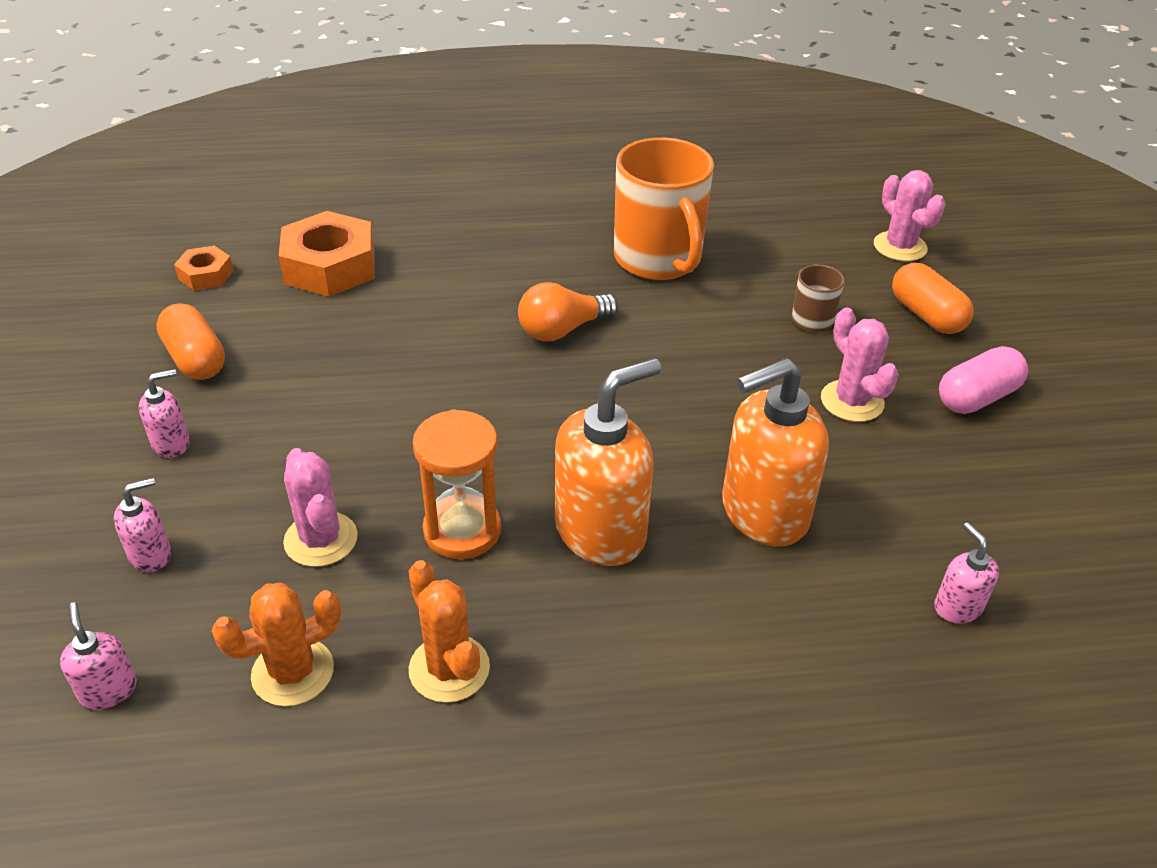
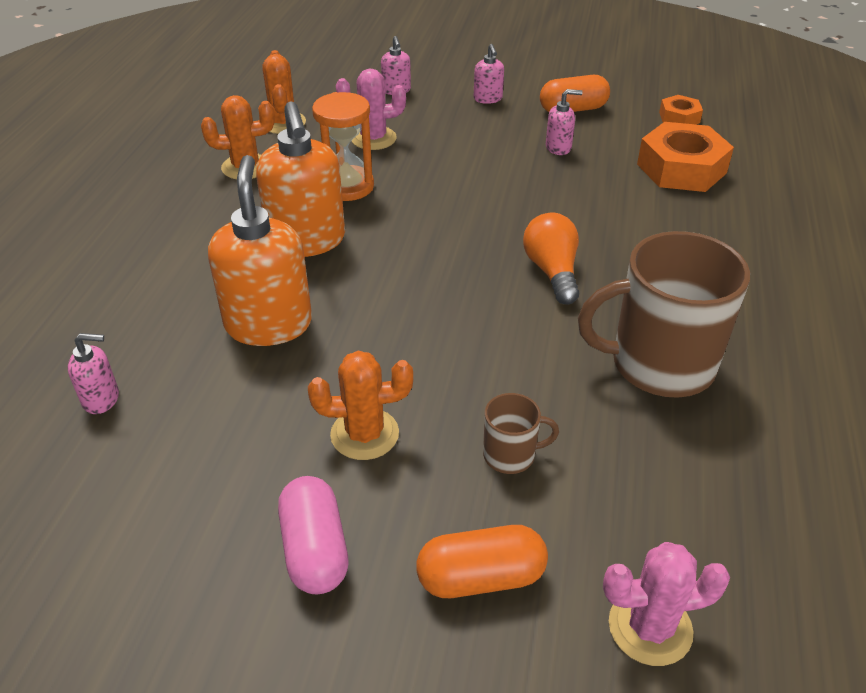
camera: 110 degrees right, 0 degrees up
pink soap dispenser [60,602,137,710] -> pink soap dispenser moved to [546,89,583,155]
orange mug [614,138,714,280] -> brown mug [578,231,750,398]
pink cactus [821,307,899,422] -> orange cactus [308,351,413,460]

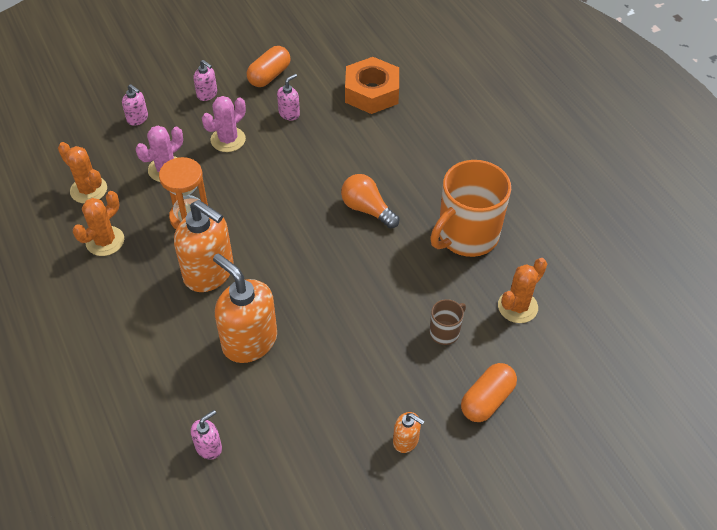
camera: 40 degrees left, 10 degrees up
pink capsule [278,476,348,594] -> orange soap dispenser [393,412,425,453]
orange cactus [308,351,413,460] -> orange cactus moved to [498,258,547,323]
brown mug [578,231,750,398] -> orange mug [430,160,511,257]
pink cactus [603,542,730,666] -> pink cactus moved to [202,96,246,152]
orange nut [659,95,703,124] -> none

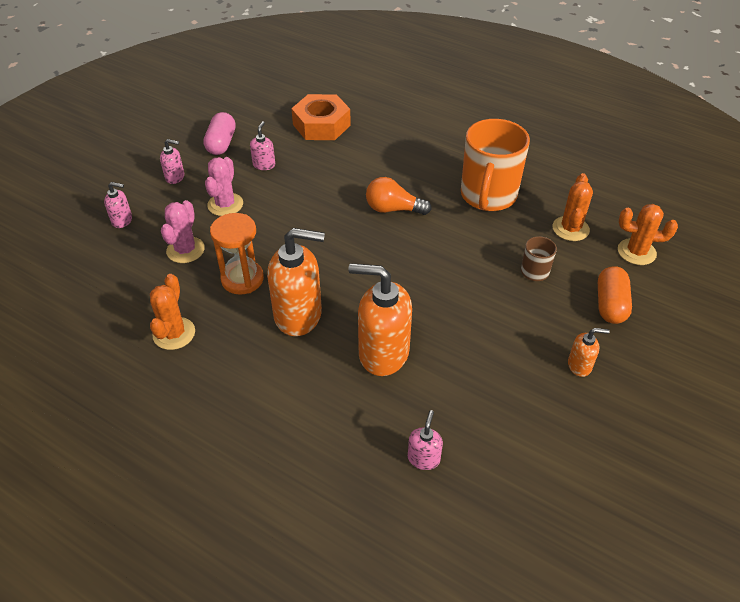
camera: 30 degrees left, 5 degrees down
orange cactus [58,142,107,203] -> orange cactus moved to [618,204,678,265]
orange capsule [247,46,291,87] -> pink capsule [203,112,236,155]

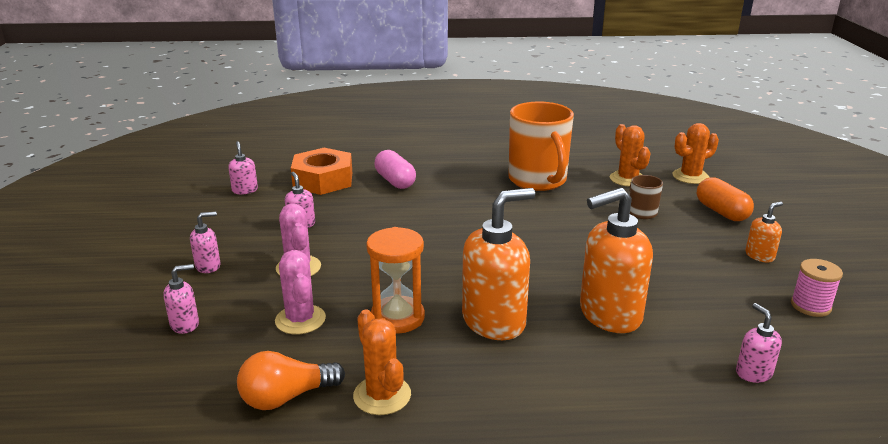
camera: 35 degrees left, 20 degrees down
pink capsule [203,112,236,155] -> pink capsule moved to [374,150,416,189]
orange light bulb [366,177,432,215] -> orange light bulb moved to [237,351,345,410]
none -> pink soap dispenser [228,141,258,194]
none -> pink spool [791,259,843,317]

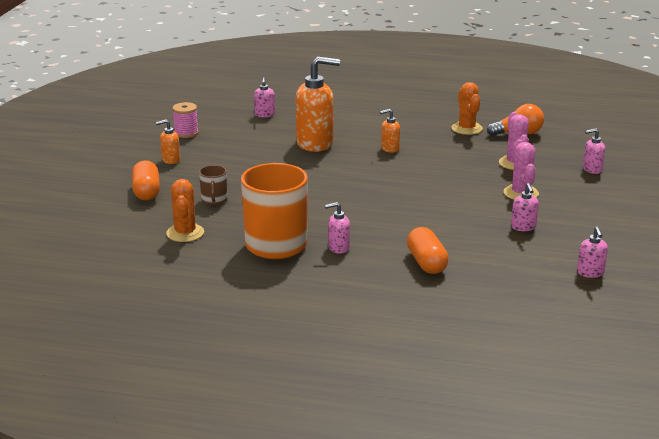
camera: 165 degrees left, 0 degrees up
pink soap dispenser [190,212,221,273] -> pink soap dispenser moved to [325,202,350,254]
orange nut [291,148,352,195] -> none
orange hourglass [366,227,425,334] -> none
pink capsule [374,150,416,189] -> orange capsule [407,227,449,274]
orange soap dispenser [462,188,535,340] -> orange soap dispenser [380,109,400,153], size x0.47
orange cactus [672,123,719,184] -> none

